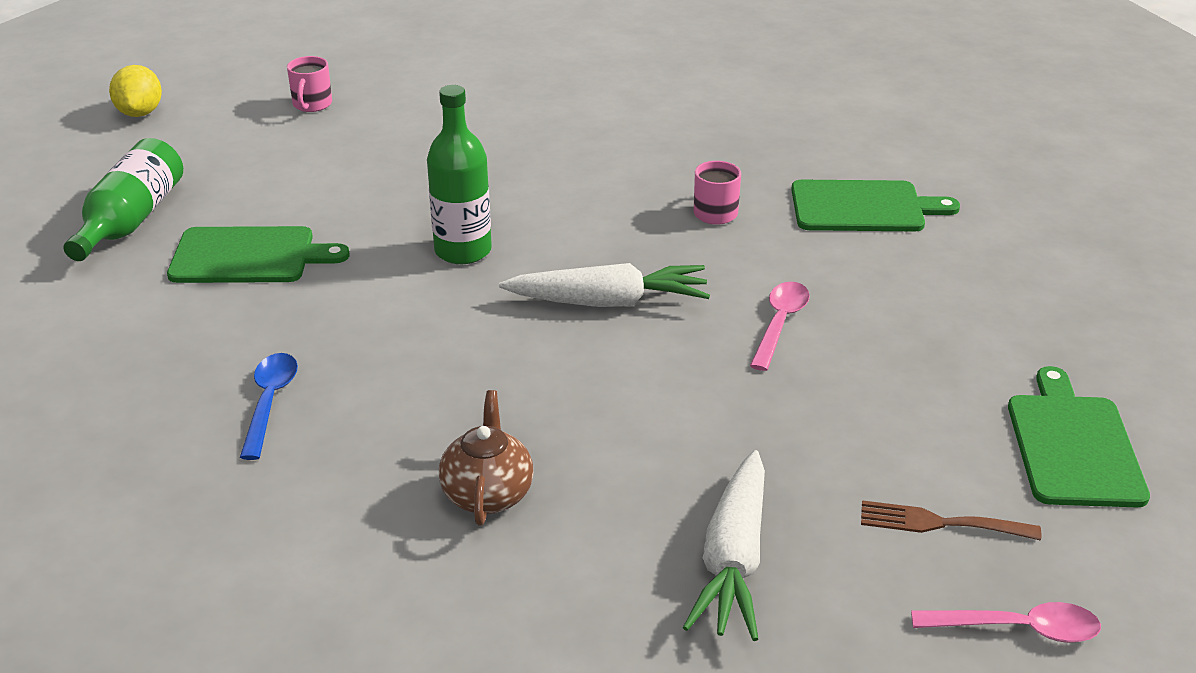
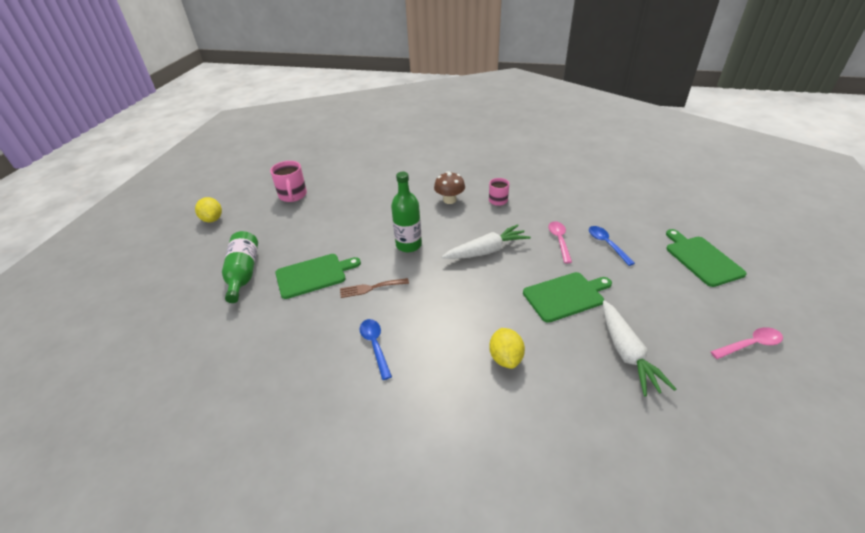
camera: 20 degrees left, 5 degrees up
pink mug [287,56,332,112] -> pink mug [270,161,307,202], size x1.56
brown teapot [439,390,533,526] -> yellow lemon [489,328,525,369]
green cutting board [791,180,960,231] -> green cutting board moved to [523,272,612,323]
brown fork [861,500,1041,540] -> brown fork moved to [340,278,409,298]
none -> brown mushroom [434,171,465,204]
none -> blue spoon [589,226,635,266]

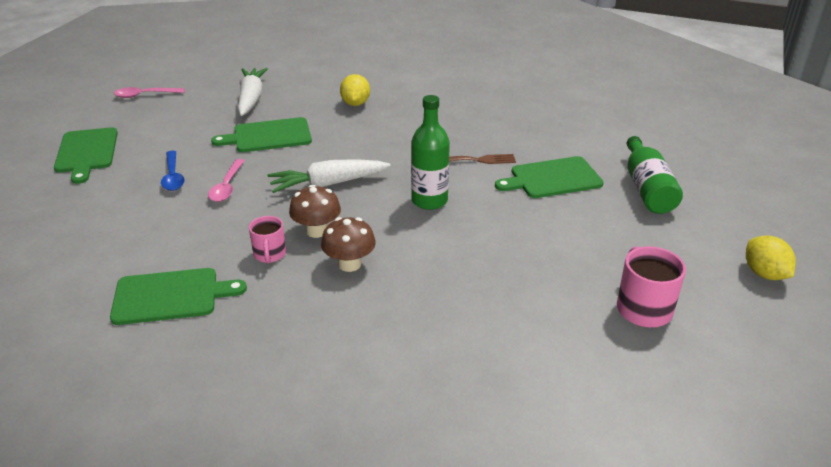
camera: 175 degrees left, 5 degrees down
blue spoon [360,319,392,380] -> none
none -> green cutting board [110,268,247,325]
none -> brown mushroom [289,185,341,238]

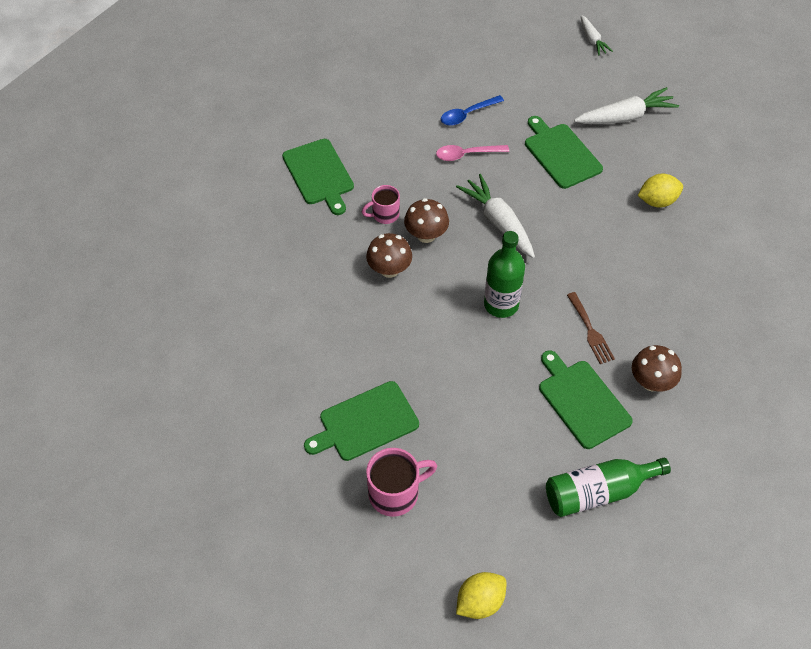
camera: 75 degrees right, 20 degrees up
green cutting board [54,127,118,184] -> green cutting board moved to [304,381,419,461]
pink spoon [114,87,185,98] -> white carrot [581,15,613,55]
none -> brown mushroom [632,345,682,392]

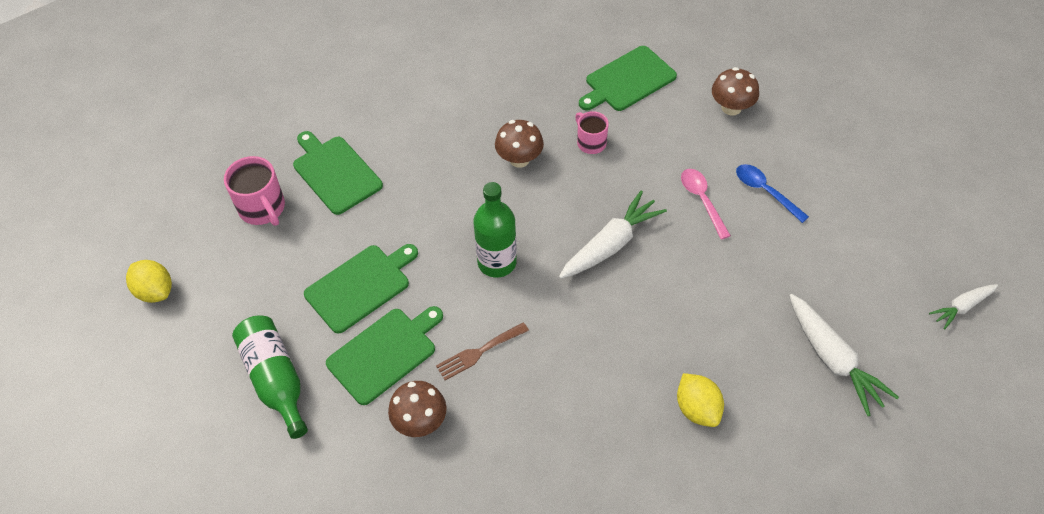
camera: 80 degrees right, 0 degrees up
brown mushroom [404,198,449,243] -> brown mushroom moved to [712,67,759,116]
green cutting board [525,116,603,189] -> green cutting board moved to [304,244,418,333]

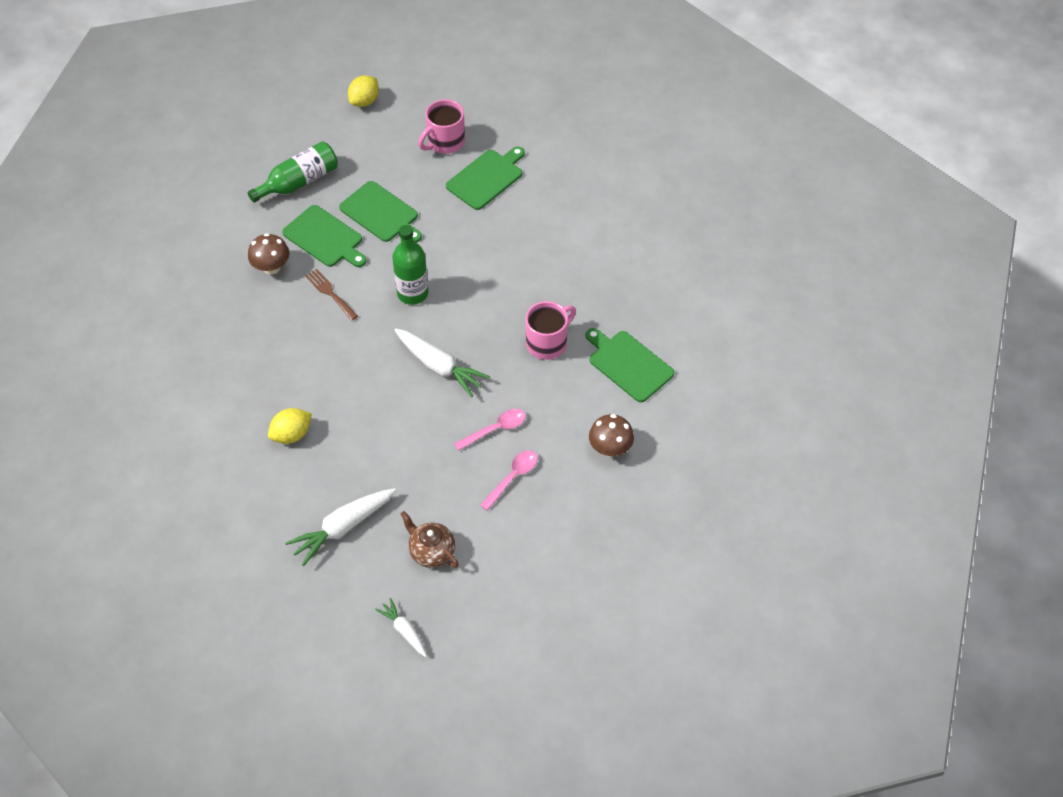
camera: 80 degrees right, 0 degrees up
brown mushroom [495,120,544,168] -> none
pink mug [575,111,609,154] -> pink mug [525,301,576,360], size x1.56
blue spoon [736,164,809,223] -> pink spoon [480,450,538,511]
none -> brown teapot [400,511,459,568]

